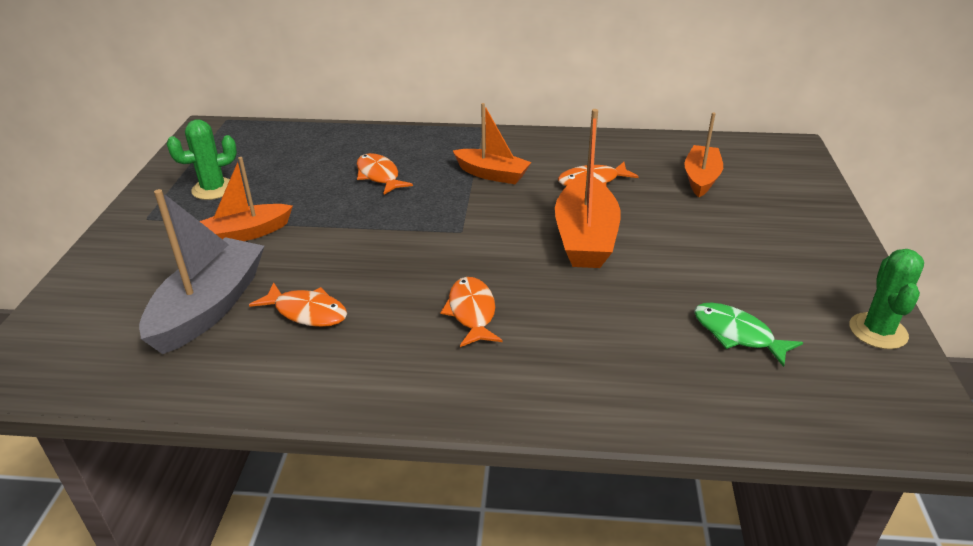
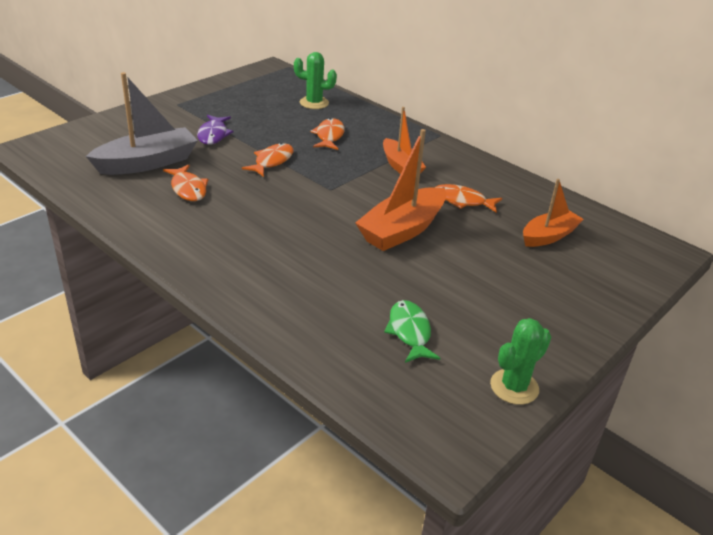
camera: 35 degrees right, 0 degrees up
green cactus [167,119,237,200] -> green cactus moved to [294,52,337,109]
orange boat [200,157,293,241] -> purple fish [197,115,233,145]
orange fish [440,277,502,347] -> orange fish moved to [242,143,294,177]

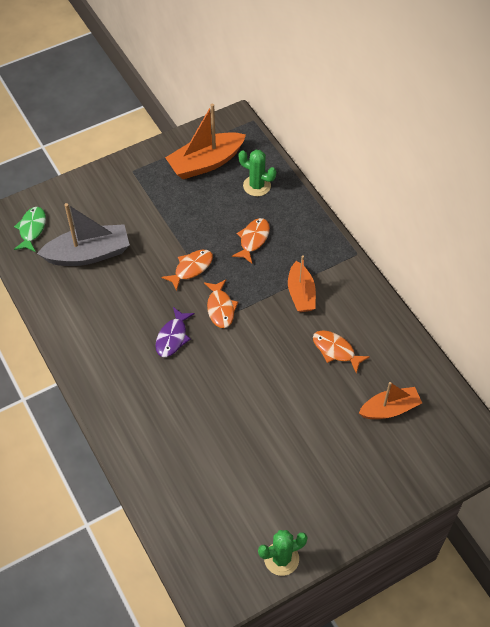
camera: 20 degrees right, 20 degrees up
orange fish [163,164,208,201] -> orange fish moved to [204,280,238,328]
purple fish [197,115,233,145] -> purple fish moved to [155,307,195,357]
orange boat [355,129,446,251] -> orange boat moved to [165,104,246,179]
green fish [384,300,440,363] -> green fish moved to [14,207,46,252]

